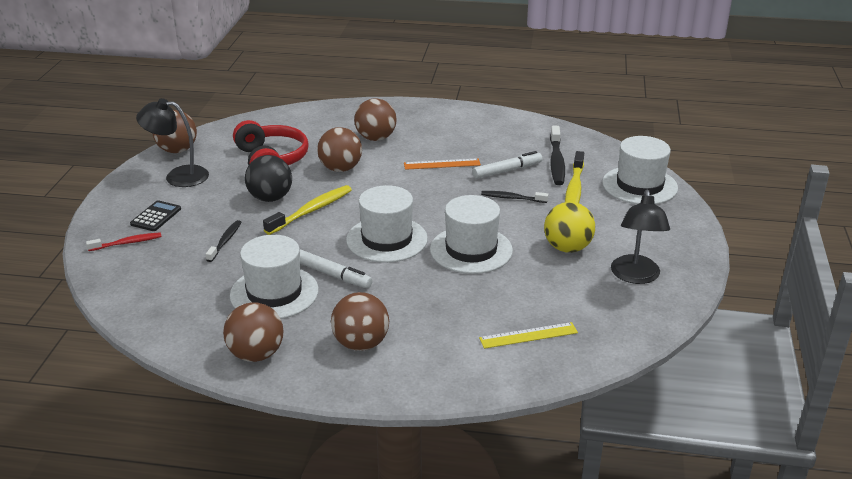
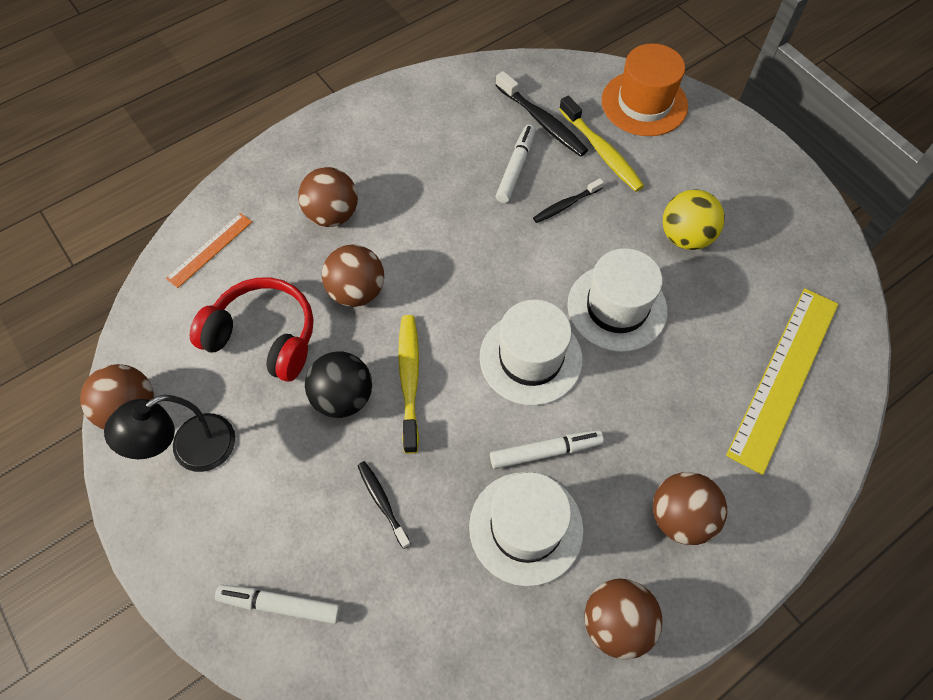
camera: 45 degrees left, 30 degrees up
red toothbrush [86,232,161,251] -> white marker [215,585,341,624]
black calculator [130,200,181,231] -> none
orange ruler [404,158,481,170] -> orange ruler moved to [165,213,252,288]
yellow ruler [479,322,578,349] -> yellow ruler [726,288,838,475], size x1.96
white hat [602,136,678,204] -> orange hat [602,44,688,136]
black lamp [611,189,670,284] -> none

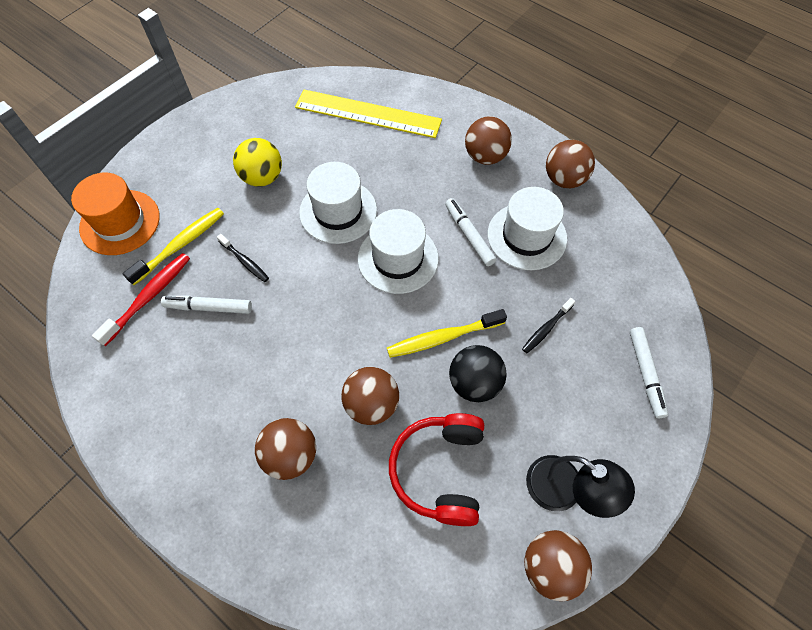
camera: 105 degrees left, 0 degrees up
orange ruler [165,213,252,288] -> none
black toothbrush [495,71,588,157] -> red toothbrush [92,253,190,346]

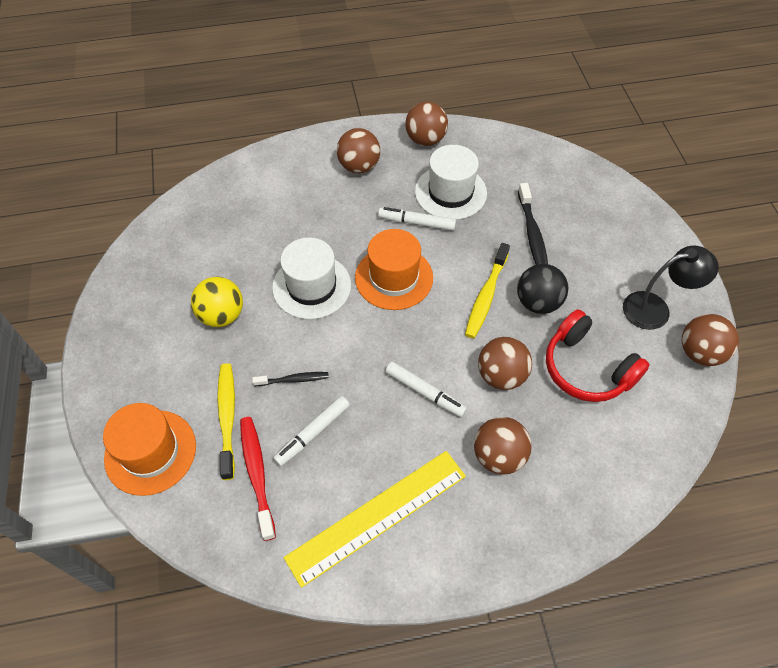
camera: 50 degrees left, 5 degrees down
yellow ruler [295,90,442,138] -> yellow ruler moved to [284,451,466,588]
white hat [358,209,439,294] -> orange hat [355,229,433,310]
black toothbrush [522,298,575,353] -> black toothbrush [518,183,548,265], size x1.62
white marker [630,327,668,418] -> white marker moved to [385,362,467,417]

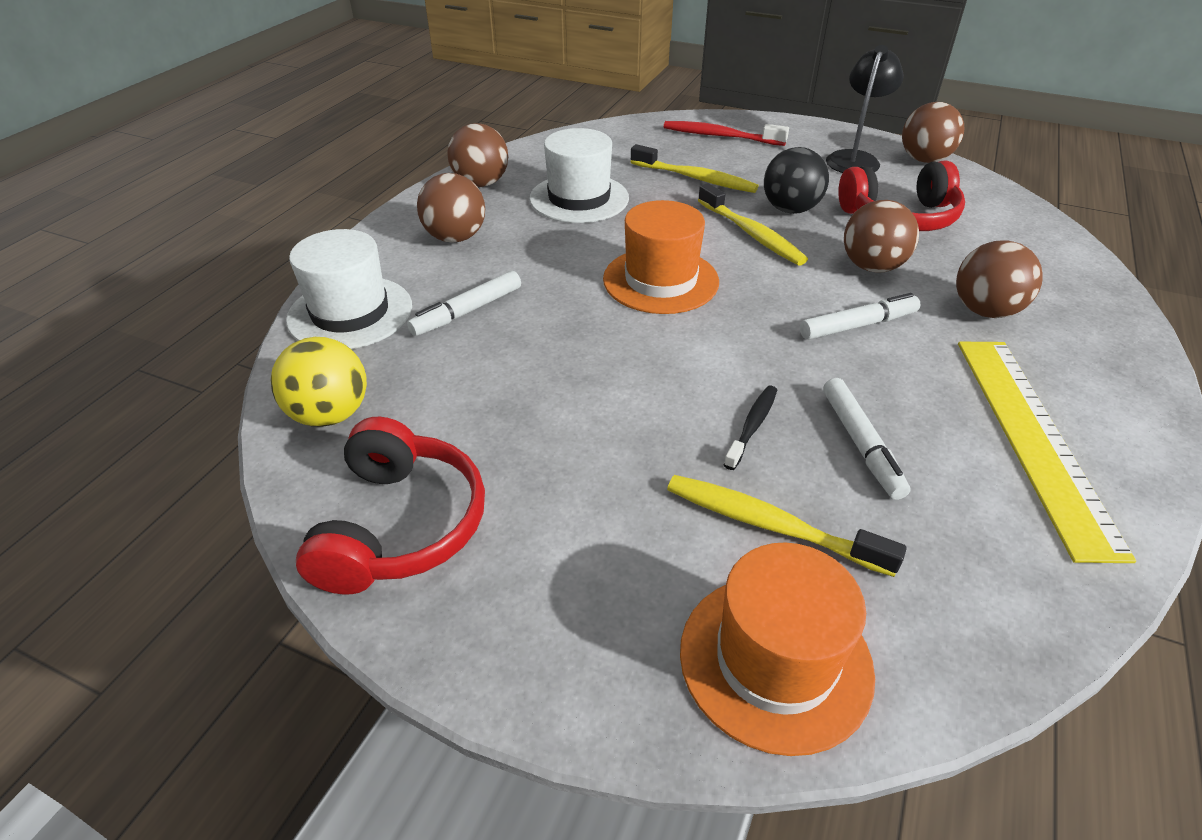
camera: 55 degrees left, 15 degrees down
yellow ball [191,277,243,327] -> yellow ball moved to [271,337,367,427]
red toothbrush [240,417,276,541] -> red toothbrush moved to [664,121,789,146]
white hat [272,238,351,319] -> white hat moved to [286,229,412,349]
white marker [378,207,456,231] -> white marker moved to [407,271,521,336]
black toothbrush [518,183,548,265] -> yellow toothbrush [631,144,759,193]
none -> red headphones [296,417,485,594]

